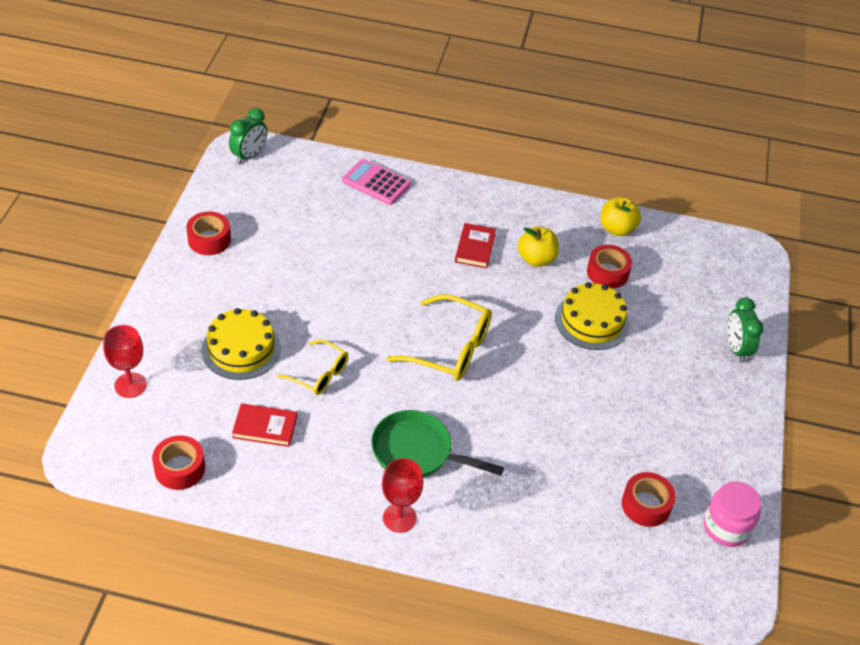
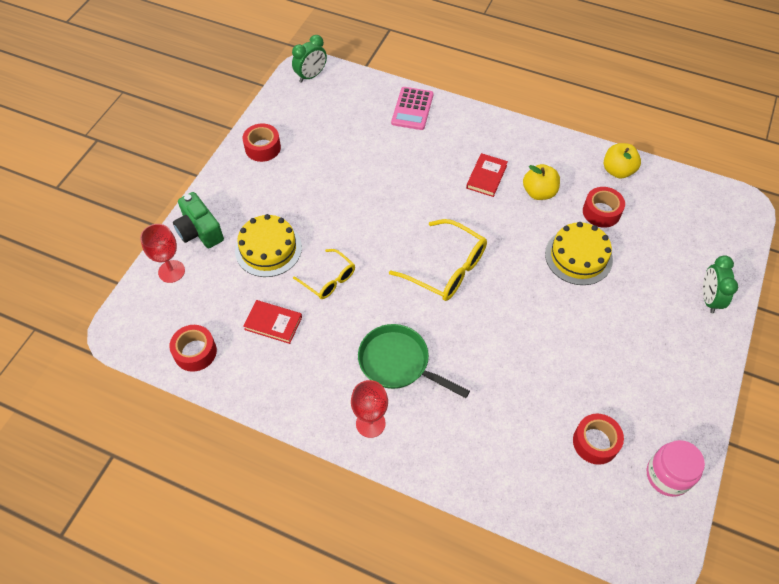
camera: 15 degrees right, 10 degrees up
pink calculator [342,159,411,205] -> pink calculator turned 120 degrees counterclockwise [391,87,434,130]
none -> green camera [173,192,224,248]

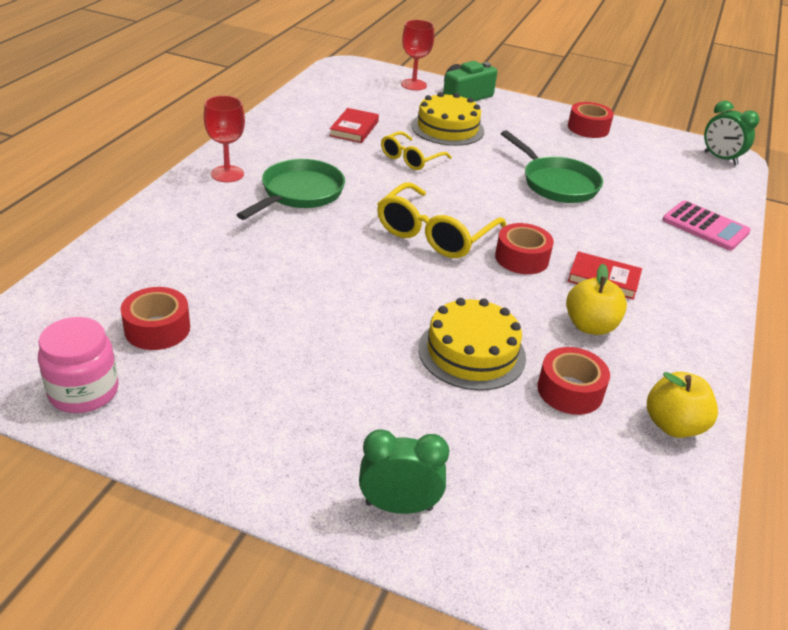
camera: 85 degrees right, 20 degrees down
red tape [169,325,217,372] -> red tape moved to [495,223,554,274]
pink calculator [391,87,434,130] -> pink calculator turned 150 degrees counterclockwise [662,200,751,251]
none -> green pan [501,130,603,203]

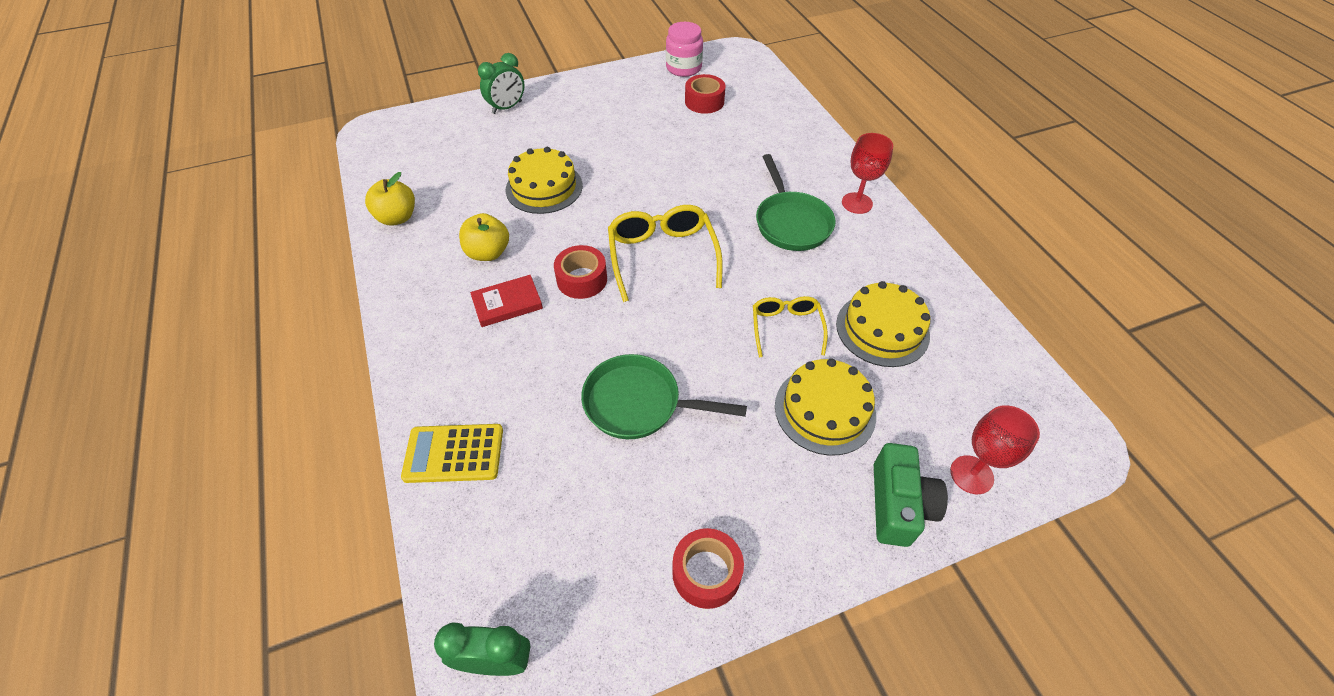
camera: 140 degrees right, 15 degrees up
red book [329,108,379,143] -> yellow cake [836,281,930,367]
red tape [537,347,610,415] -> none
pink calculator [662,200,751,251] -> yellow calculator [401,424,503,483]

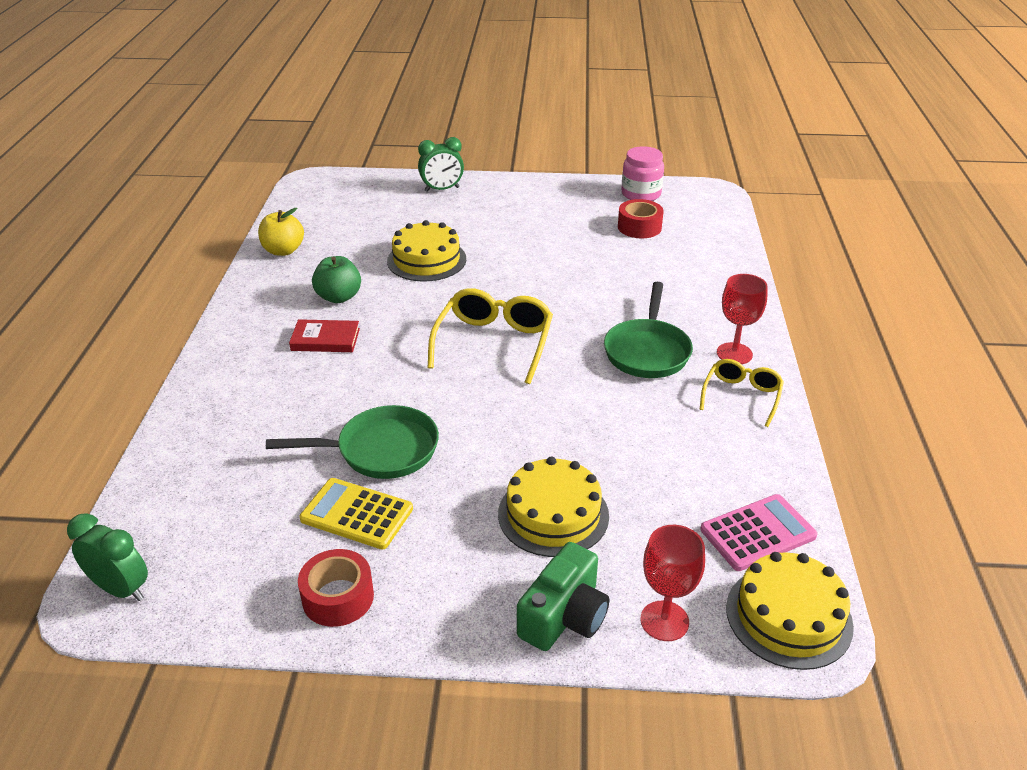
camera: 25 degrees right, 15 degrees down
yellow calculator [401,424,503,483] -> yellow calculator moved to [300,478,413,549]
yellow apple [459,213,509,261] -> green apple [312,256,361,303]
red tape [554,245,607,299] -> none
green pan [581,354,747,439] -> green pan turned 135 degrees clockwise [266,405,439,479]
yellow glasses [753,296,828,357] -> yellow glasses moved to [700,359,784,427]
yellow cake [836,281,930,367] -> yellow cake moved to [726,552,854,670]
none -> pink calculator [700,494,817,571]

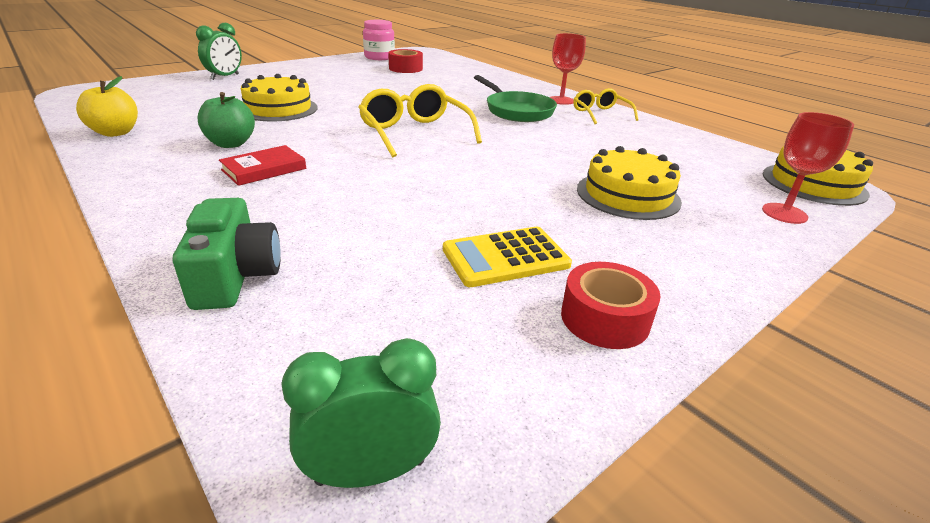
camera: 45 degrees left, 5 degrees down
green pan [266,405,439,479] -> none
green camera [517,542,609,651] -> green camera moved to [173,198,281,310]
pink calculator [700,494,817,571] -> none

